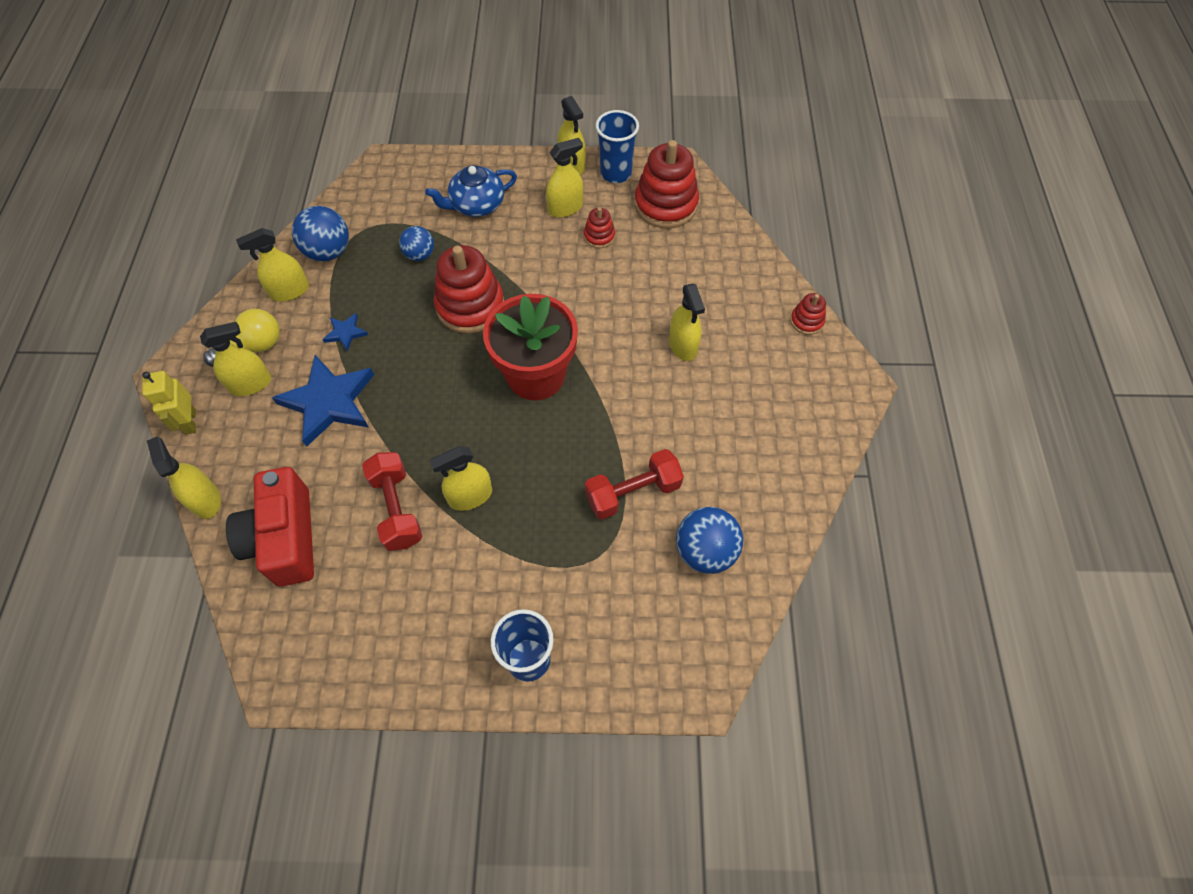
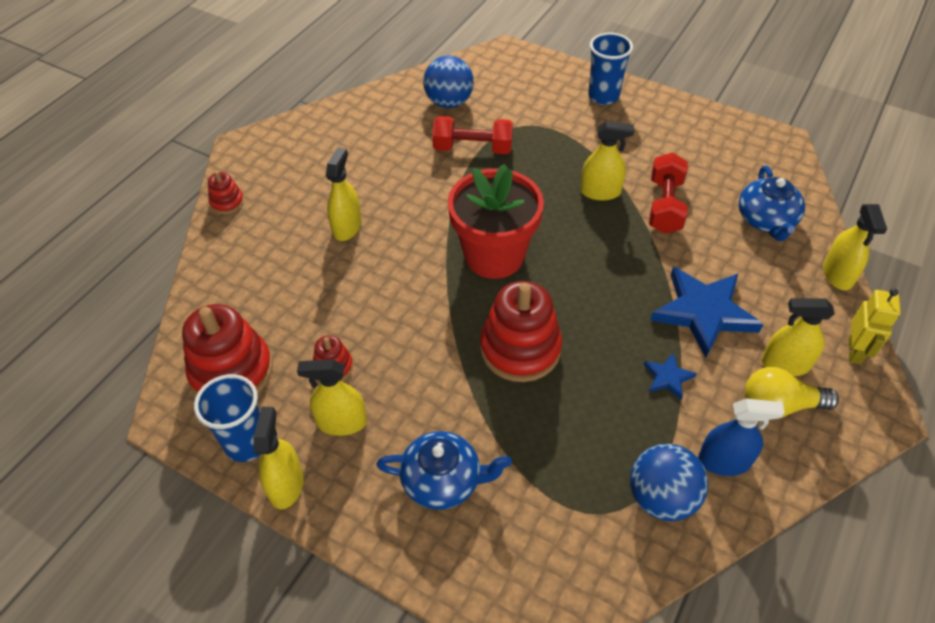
camera: 150 degrees left, 10 degrees down
red camera [226,467,314,586] -> blue teapot [738,166,805,241]
yellow spray bottle [236,228,309,302] -> blue spray bottle [698,398,785,476]
blue ball [399,226,434,261] -> none

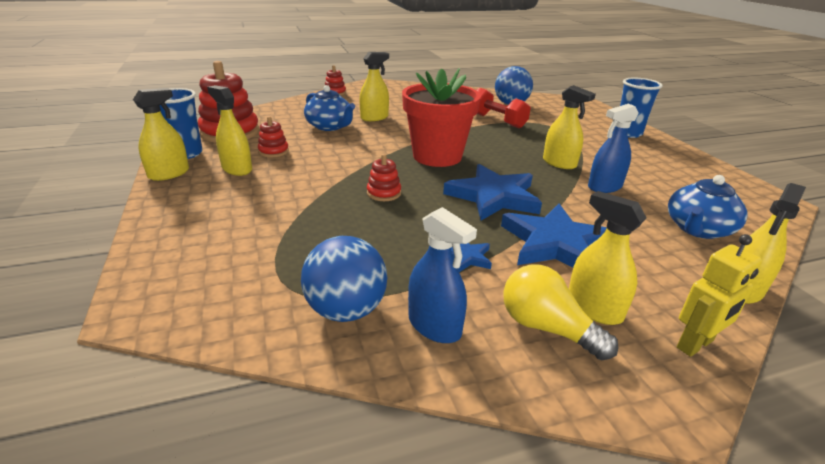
camera: 40 degrees right, 20 degrees down
blue teapot [376,431,512,510] -> blue teapot moved to [304,85,355,131]
red stacking toy [480,281,562,382] -> red stacking toy [367,154,401,201], size x0.48
red dumbbell [649,152,688,234] -> blue spray bottle [588,104,639,193]
none -> blue star [443,164,542,220]

